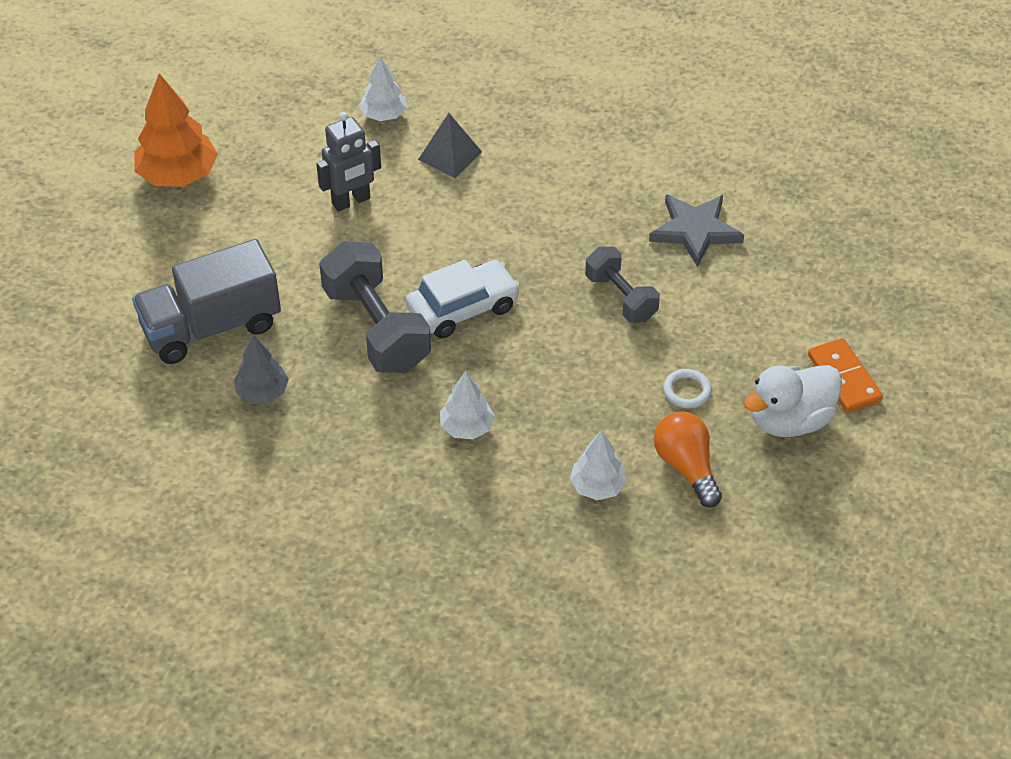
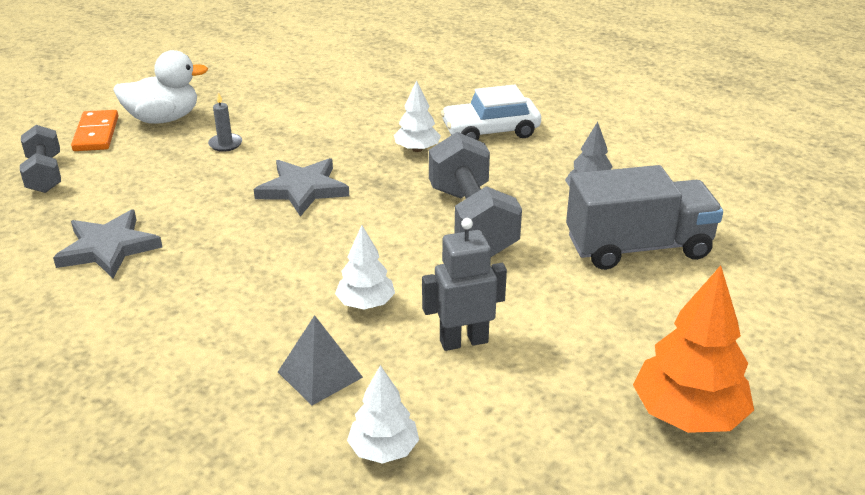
camera: 165 degrees left, 15 degrees down
white car [406,260,520,339] -> white car moved to [441,85,541,140]
white tree [570,431,627,500] -> white tree moved to [335,225,395,309]
grey dumbbell [585,247,660,322] -> grey dumbbell moved to [20,125,61,193]
orange light bulb [654,411,722,507] -> none
white ring [663,369,712,408] -> grey candle [208,92,242,152]
none -> grey star [254,158,349,217]

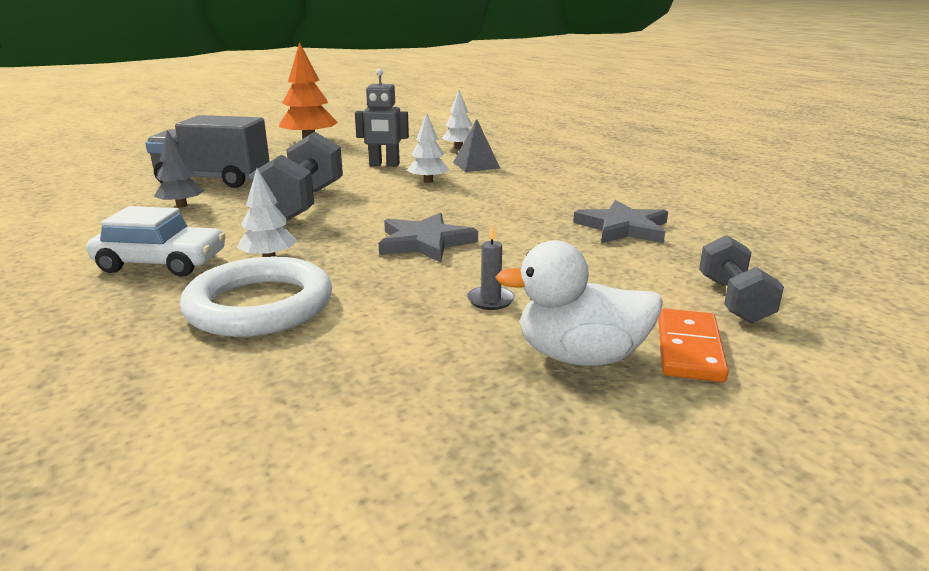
camera: 160 degrees left, 10 degrees down
none -> white ring [180,256,332,337]

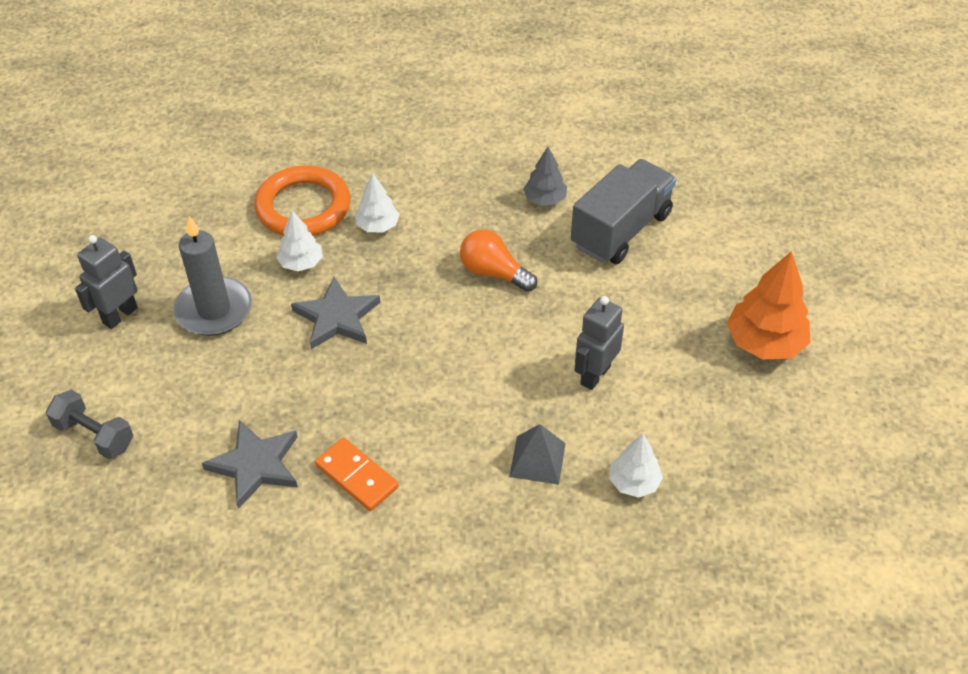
camera: 120 degrees right, 25 degrees up
white car [86,206,226,277] -> none
white ring [180,256,332,337] -> orange ring [254,165,351,236]
grey dumbbell [249,132,343,221] -> orange light bulb [460,229,537,292]
white tree [407,113,449,183] -> white tree moved to [276,210,323,271]
grey candle [467,224,515,310] -> grey candle [173,216,252,336], size x2.25
white duck [495,240,663,366] -> grey robot [75,235,138,329]
orange domino [658,308,729,382] -> orange domino moved to [315,438,399,511]

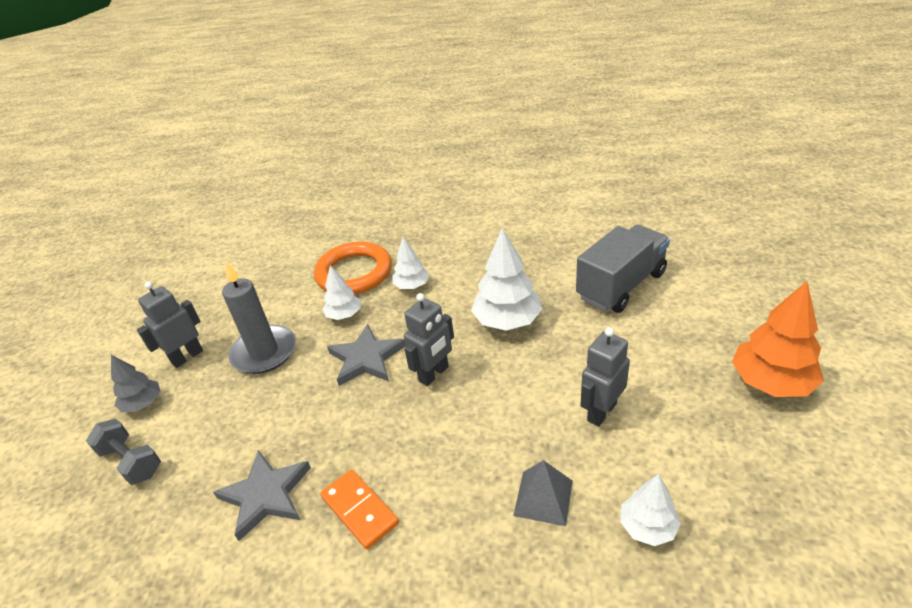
camera: 10 degrees right, 10 degrees down
orange light bulb [460,229,537,292] -> white tree [471,228,542,331]
grey tree [523,147,567,206] -> grey tree moved to [111,355,160,412]
none -> grey robot [404,293,454,386]

